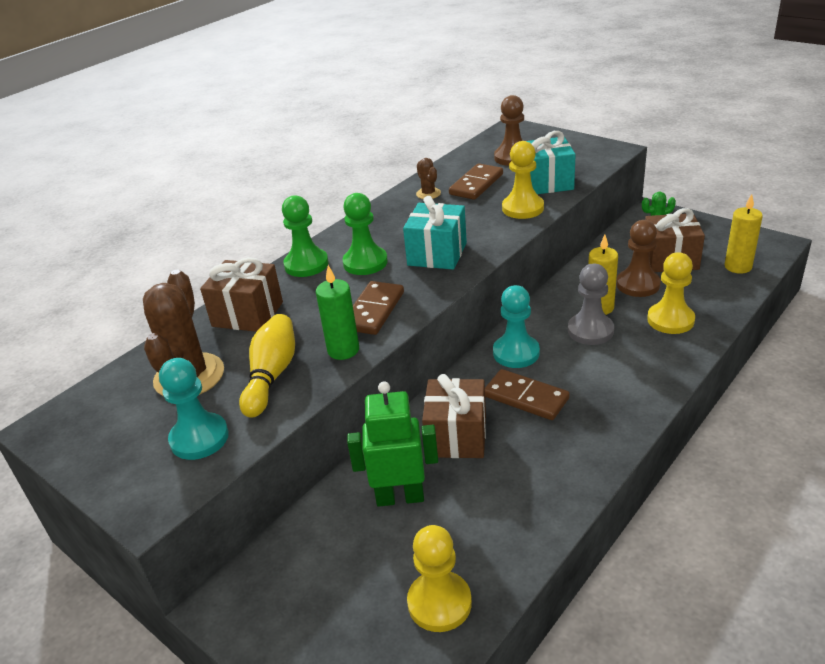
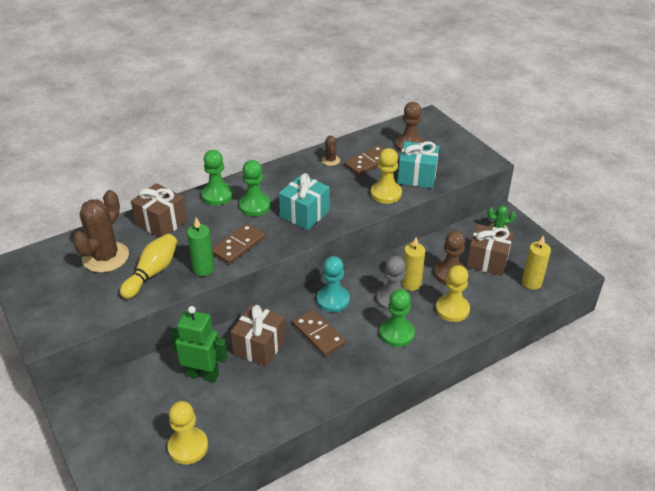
camera: 15 degrees right, 5 degrees up
turquoise pawn [159,358,229,460] -> none
none -> green pawn [380,289,415,347]

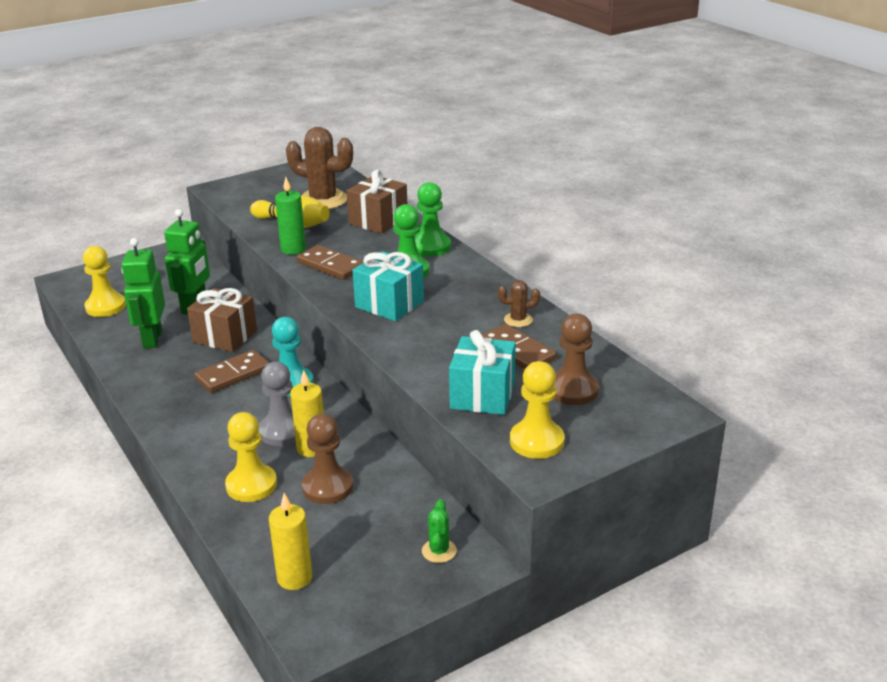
camera: 90 degrees right, 10 degrees down
yellow pawn [371,148,402,204] -> yellow pawn moved to [510,361,565,459]
green pawn [380,289,415,347] -> none
brown gift [466,224,514,276] -> none
none -> green robot [121,238,165,348]

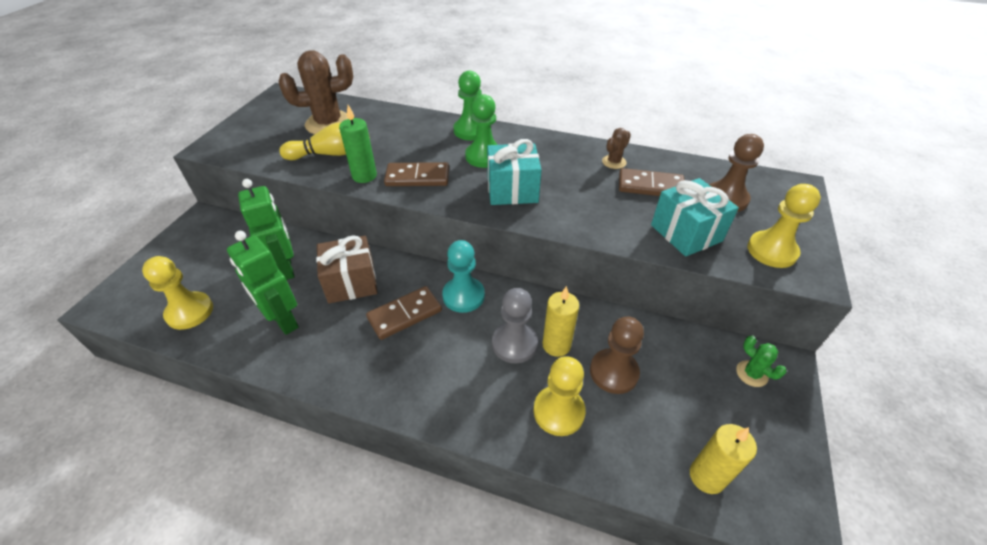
camera: 40 degrees left, 15 degrees up
brown domino [194,350,269,393] -> brown domino turned 45 degrees clockwise [366,286,442,340]
brown gift [346,170,407,234] -> none

